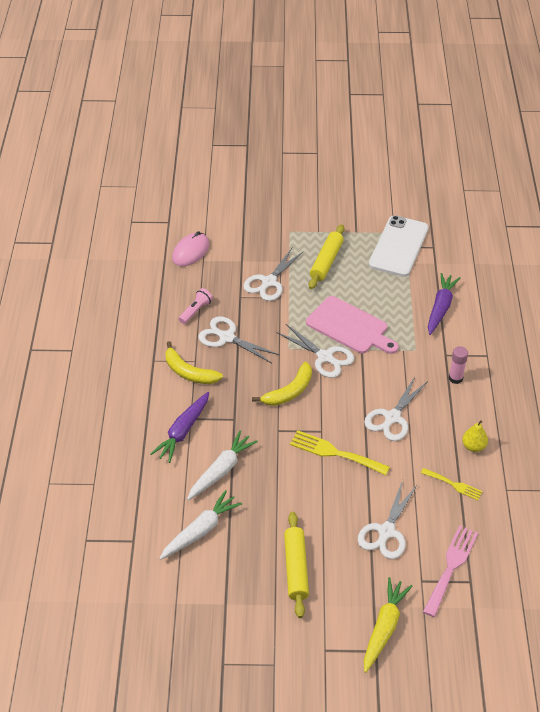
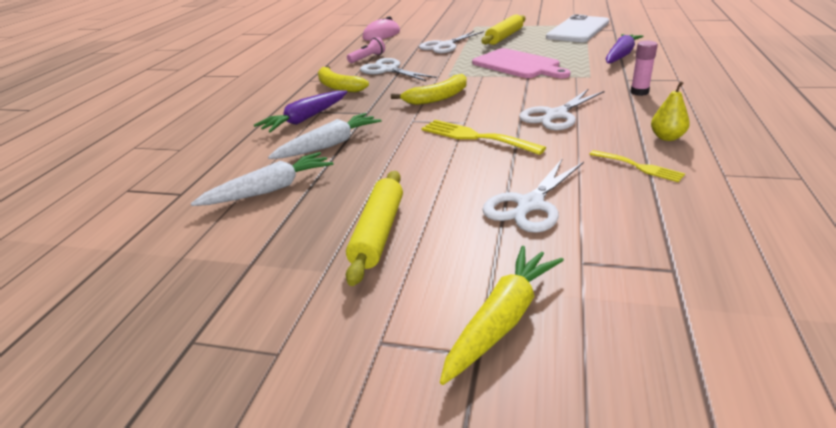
camera: 15 degrees right, 15 degrees down
white scissors [278,324,355,378] -> none
pink fork [423,525,478,617] -> none

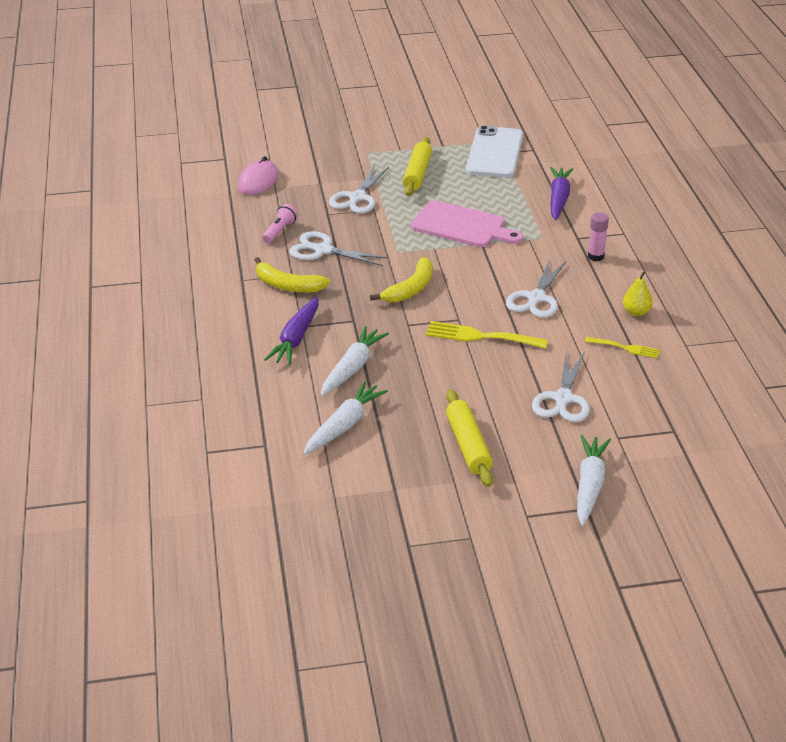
camera: 25 degrees left, 5 degrees up
yellow carrot [440,246,564,385] -> white carrot [577,435,611,526]

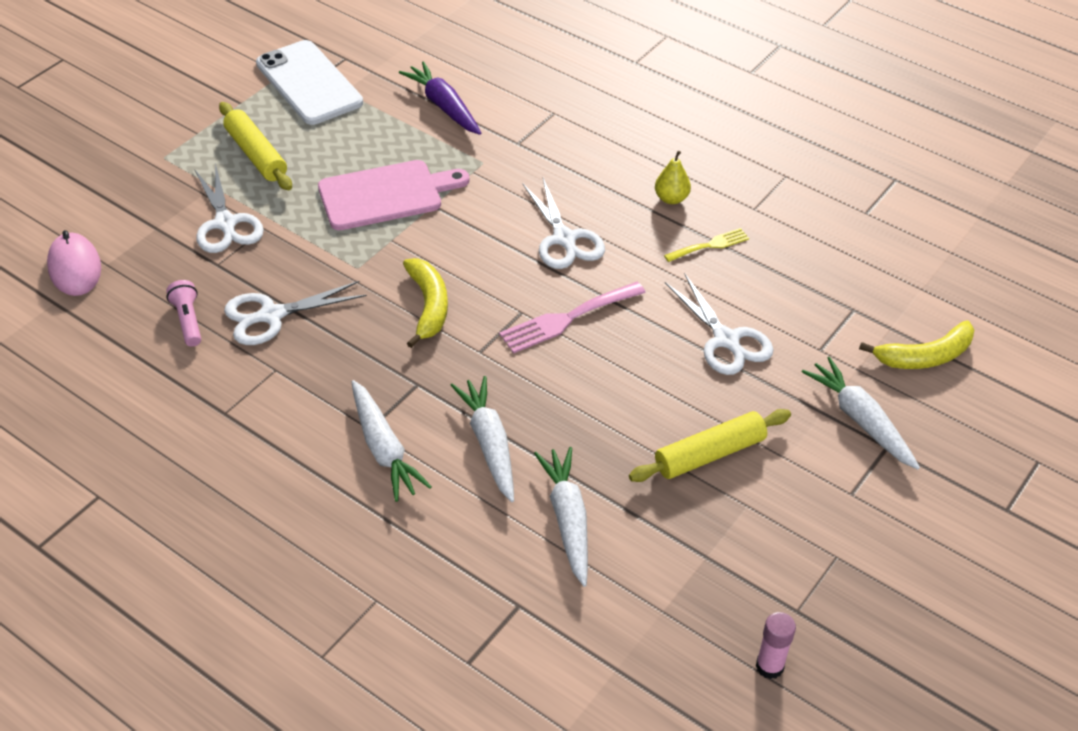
camera: 45 degrees left, 10 degrees up
yellow banana [255,257,330,293] -> yellow banana moved to [859,321,974,369]
purple carrot [264,296,319,365] -> white carrot [351,380,432,502]
yellow fork [426,321,548,349] -> pink fork [499,282,646,353]
yellow rolling pin [446,390,493,487] -> yellow rolling pin turned 60 degrees counterclockwise [629,409,791,482]
pink glue stick [588,212,609,261] -> pink glue stick moved to [756,612,796,679]

